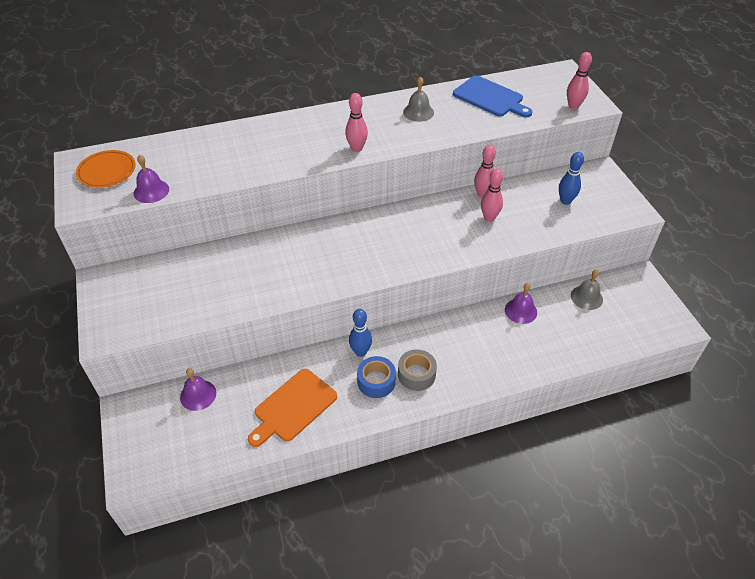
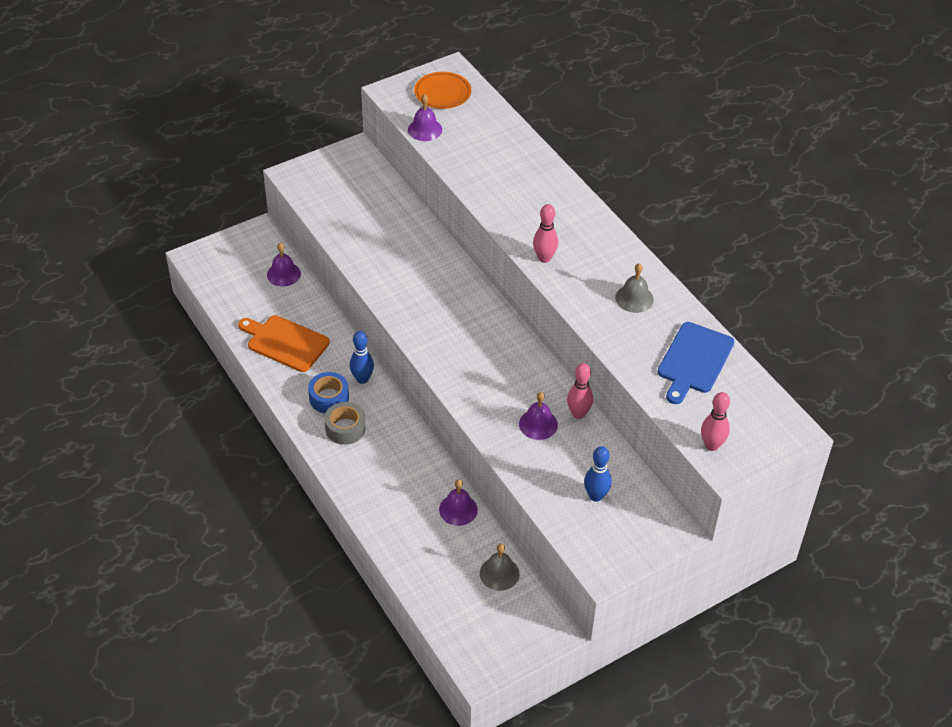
camera: 75 degrees right, 0 degrees up
pink bowling pin [481,168,503,222] -> purple bell [519,392,558,440]

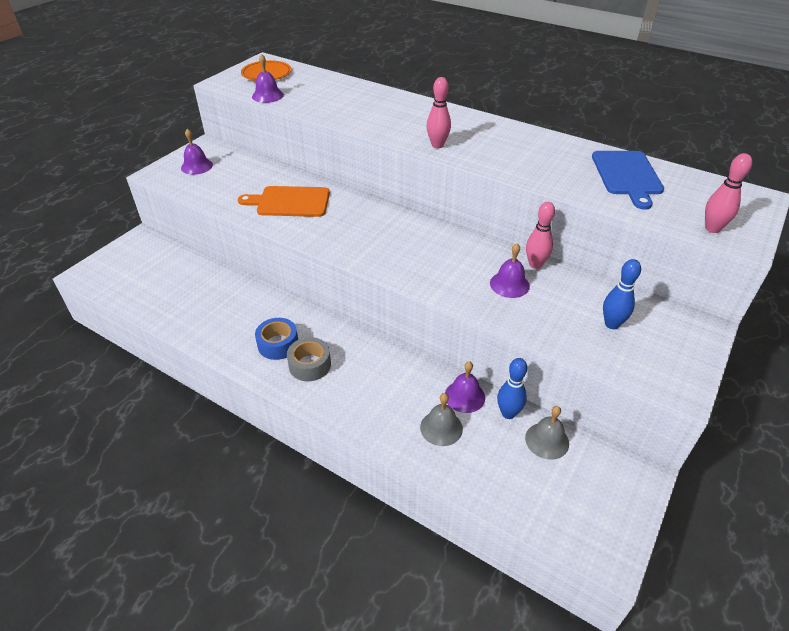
camera: 25 degrees left, 5 degrees down
orange cutting board [238,315,330,372] -> orange cutting board moved to [238,186,330,217]
purple bell [267,243,301,287] -> purple bell moved to [181,129,213,175]
blue bowling pin [350,331,374,384] -> blue bowling pin moved to [497,358,527,419]
grey bell [615,263,654,313] -> grey bell moved to [420,393,463,446]

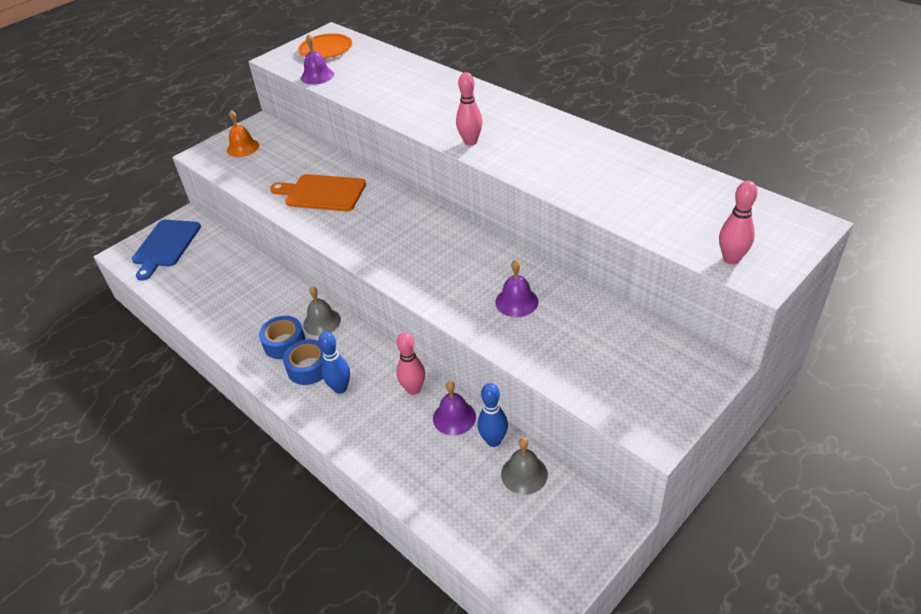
camera: 15 degrees right, 0 degrees up
purple bell [181,129,213,175] -> orange bell [227,110,259,157]
grey tape [287,337,331,381] -> blue tape [283,339,323,385]
grey bell [420,393,463,446] -> grey bell moved to [303,286,341,336]
pink bowling pin [526,202,555,269] -> pink bowling pin moved to [397,332,425,395]
blue cutting board [592,151,664,210] -> blue cutting board moved to [132,220,201,281]
blue bowling pin [603,259,641,329] -> blue bowling pin moved to [318,332,350,394]

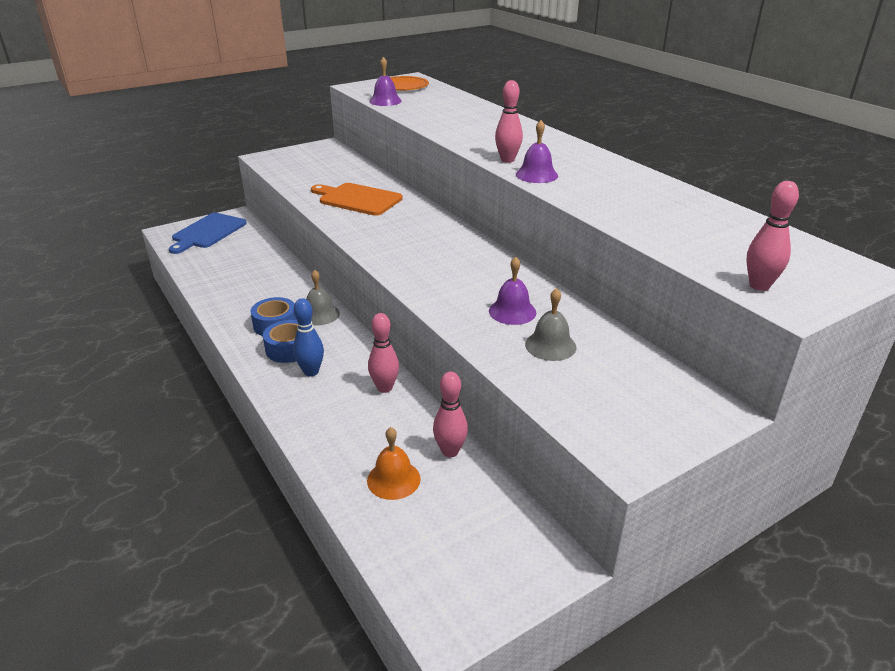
camera: 10 degrees right, 10 degrees down
orange bell [227,110,259,157] -> orange bell moved to [367,427,421,500]
purple bell [433,381,476,435] -> purple bell moved to [516,120,558,183]
blue bowling pin [477,383,508,447] -> pink bowling pin [433,372,468,457]
grey bell [501,438,548,495] -> grey bell moved to [525,288,577,361]

